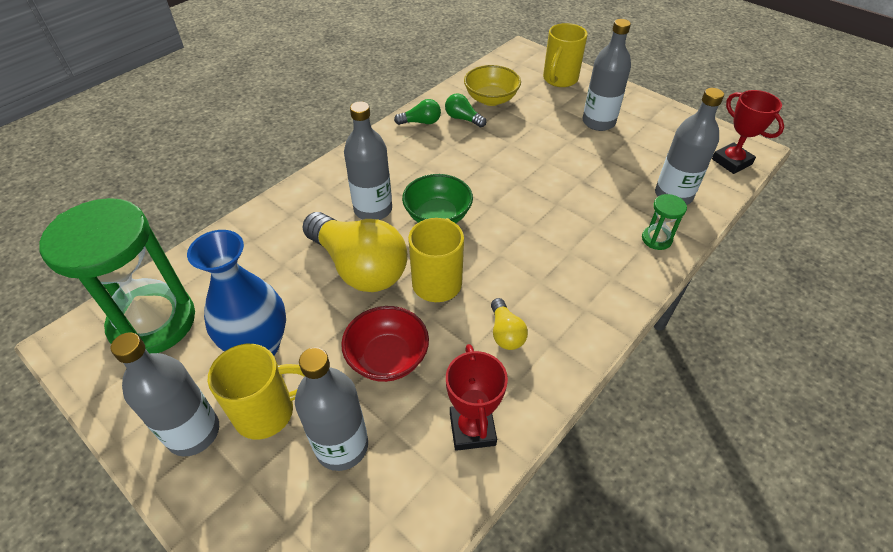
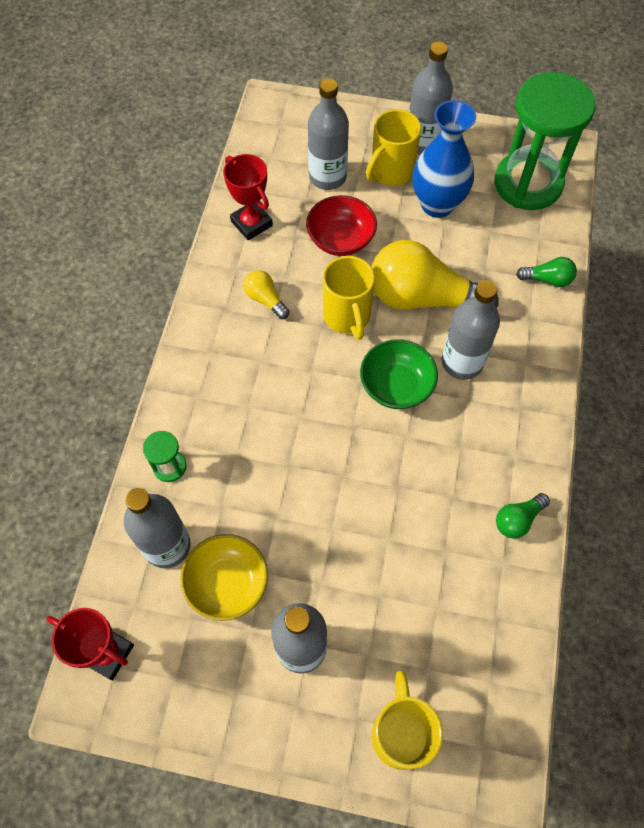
camera: 150 degrees right, 15 degrees up
green light bulb [445,93,486,127] -> green light bulb moved to [516,257,577,287]
yellow bowl [464,65,521,106] -> yellow bowl moved to [180,534,268,621]

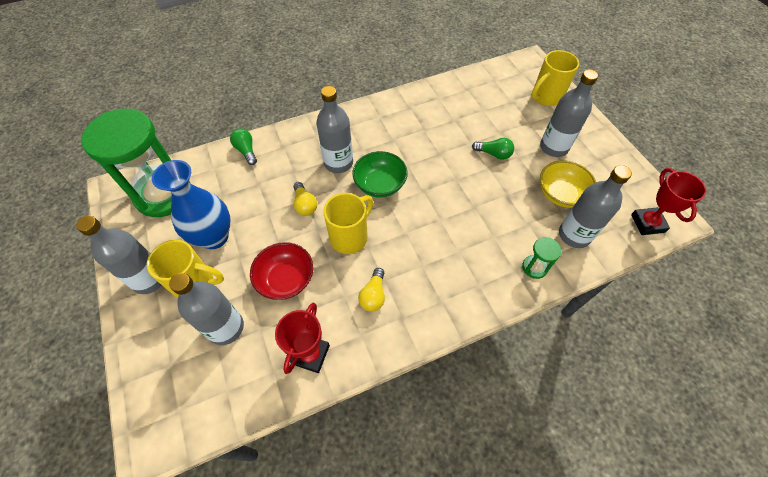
camera: 125 degrees left, 5 degrees down
yellow light bulb [372,240,499,310] -> yellow light bulb [293,182,317,216], size x0.45
green light bulb [496,493,550,539] -> green light bulb moved to [472,138,514,160]

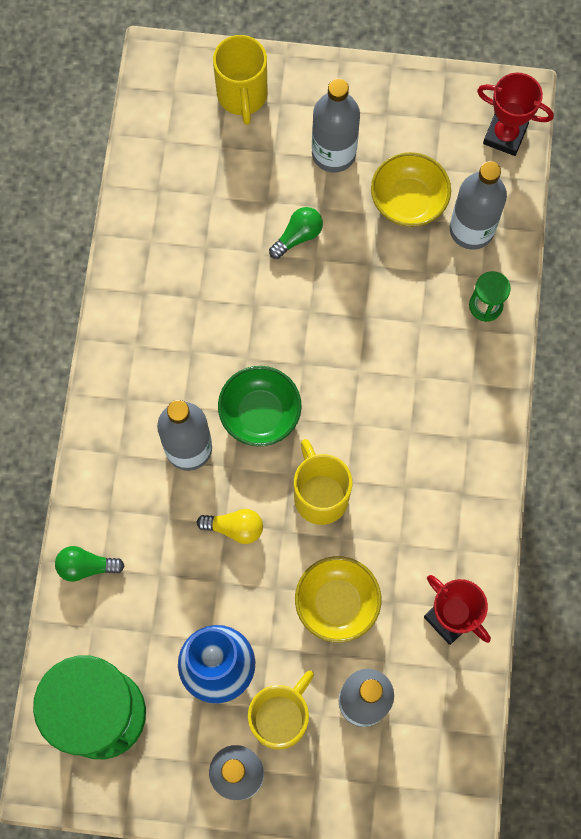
camera: 60 degrees left, 15 degrees up
red bowl [250,242,313,300] -> yellow bowl [295,556,381,643]
yellow light bulb [358,268,385,312] -> none

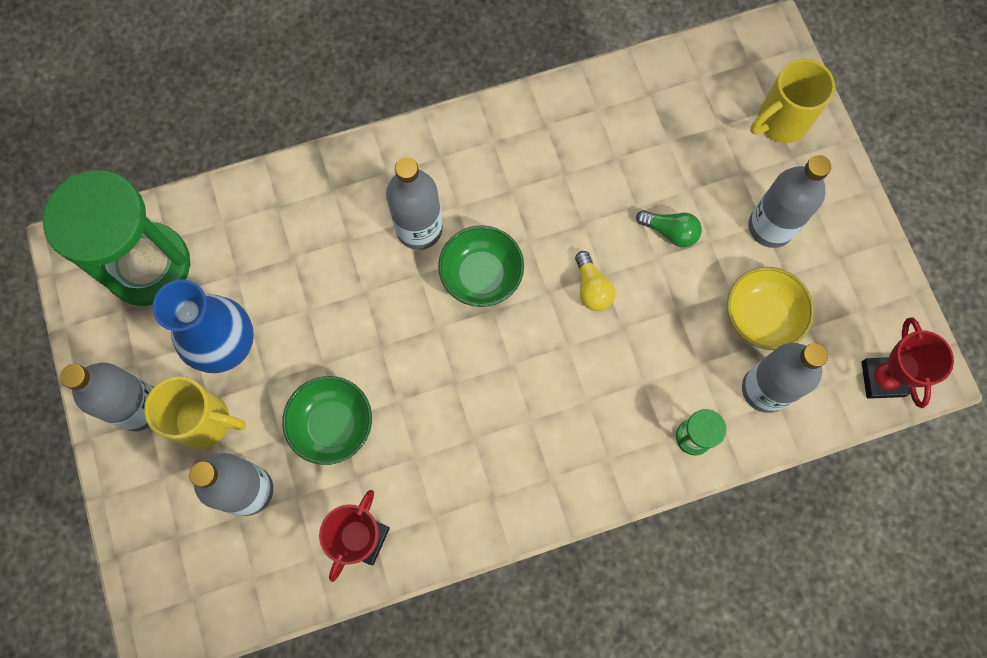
camera: 65 degrees right, 0 degrees up
green light bulb [55,546,125,582] -> none
yellow light bulb [197,509,263,544] -> yellow light bulb moved to [575,251,615,311]
yellow mug [294,439,352,525] -> none
yellow bowl [295,556,381,643] -> green bowl [282,376,372,465]

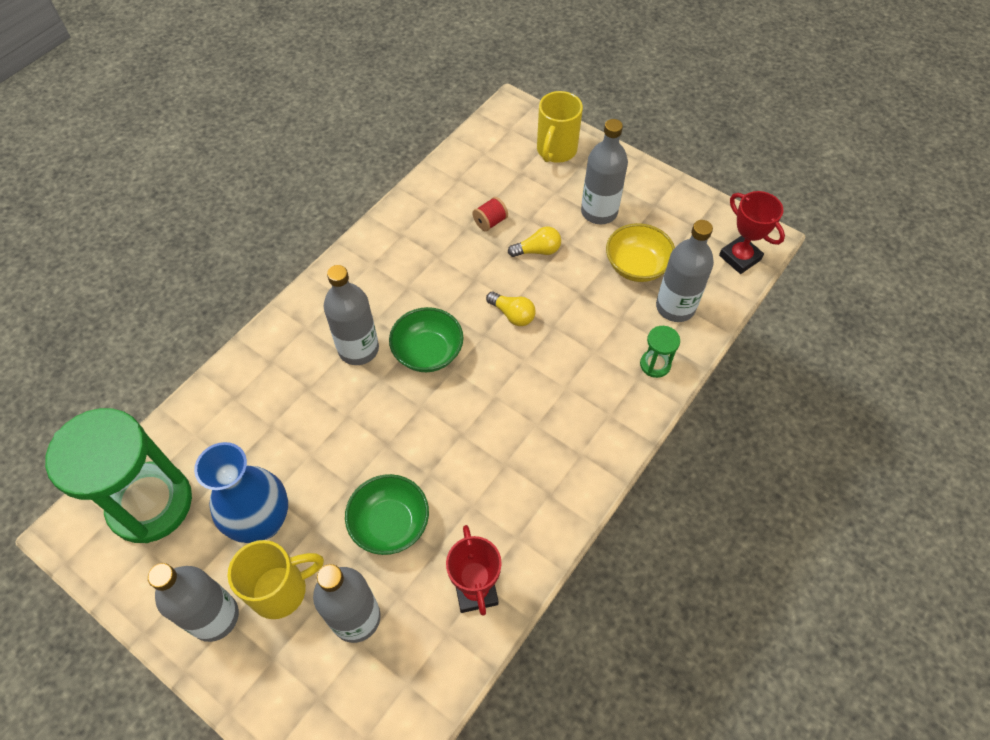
camera: 35 degrees left, 15 degrees down
green light bulb [636,210,702,247] -> yellow light bulb [508,227,561,257]
none -> red spool [472,197,508,232]

